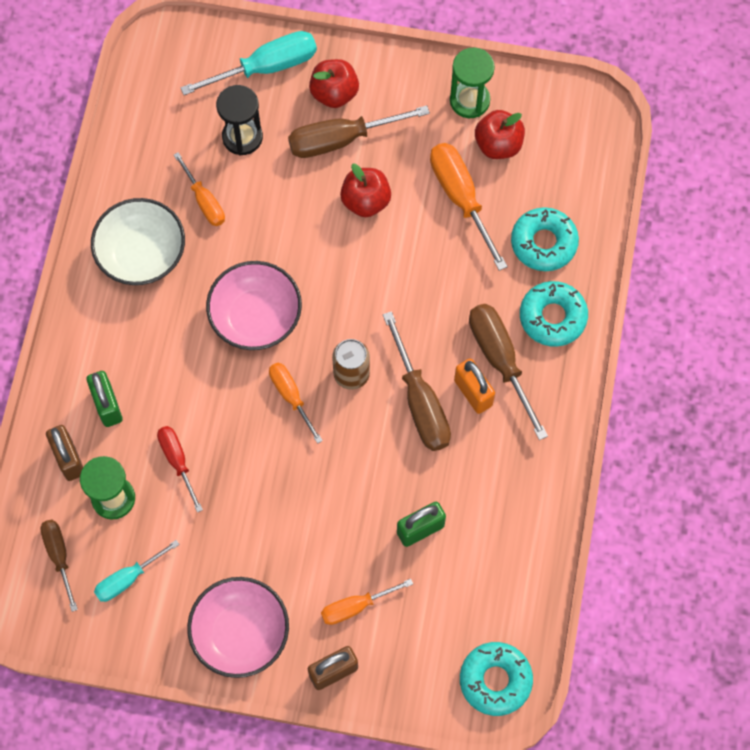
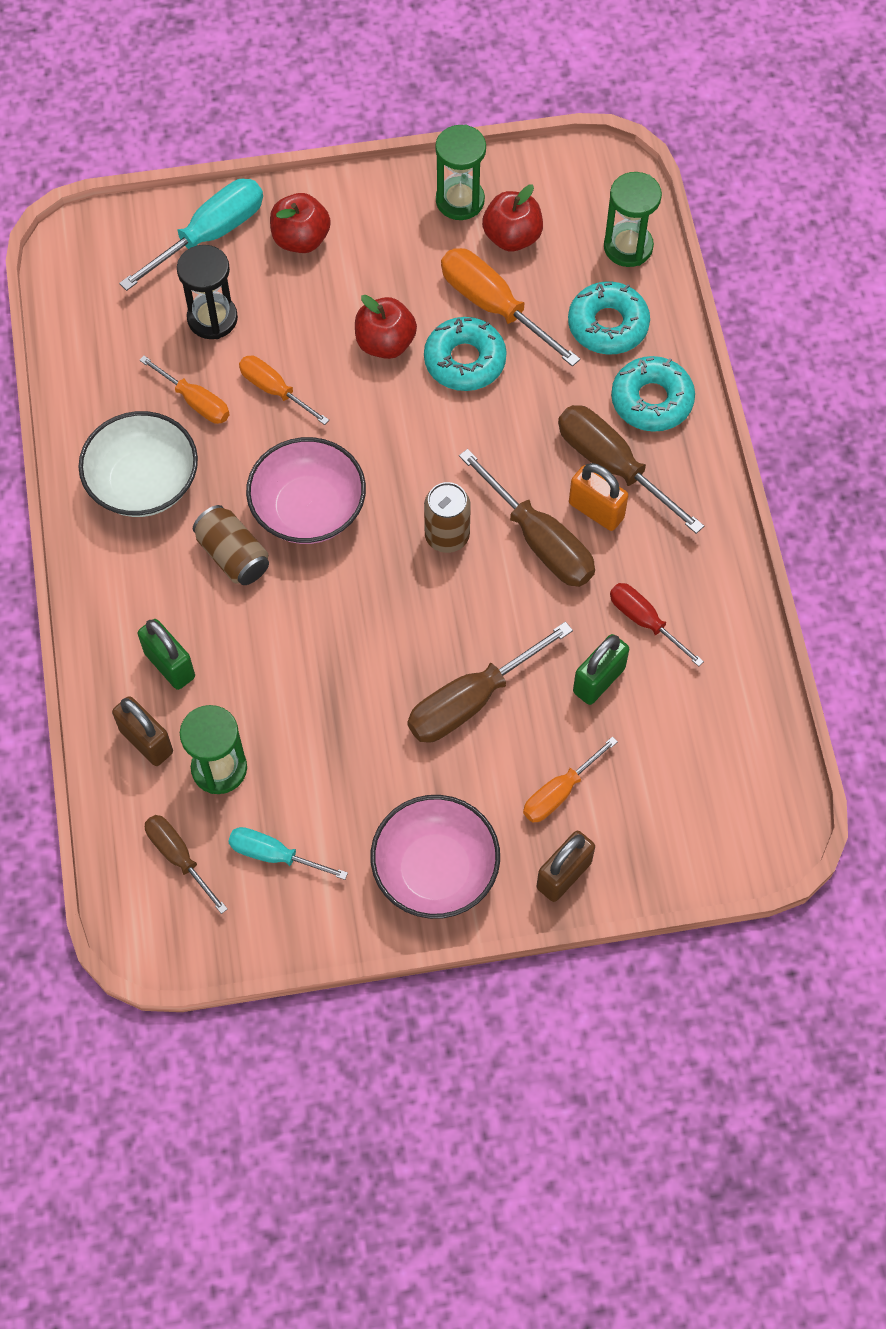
camera: 20 degrees left, 5 degrees down
turquoise screwdriver [94,540,180,602] -> turquoise screwdriver turned 75 degrees clockwise [228,827,348,880]
red screwdriver [157,426,203,513] -> red screwdriver moved to [610,583,704,667]
orange screwdriver [269,363,323,444] -> orange screwdriver moved to [239,355,329,425]
brown screwdriver [288,105,430,158] -> brown screwdriver moved to [407,621,573,743]
turquoise donut [460,642,533,716] -> turquoise donut moved to [424,317,507,391]
none -> brown can [193,505,269,585]
none -> green hourglass [604,172,662,267]

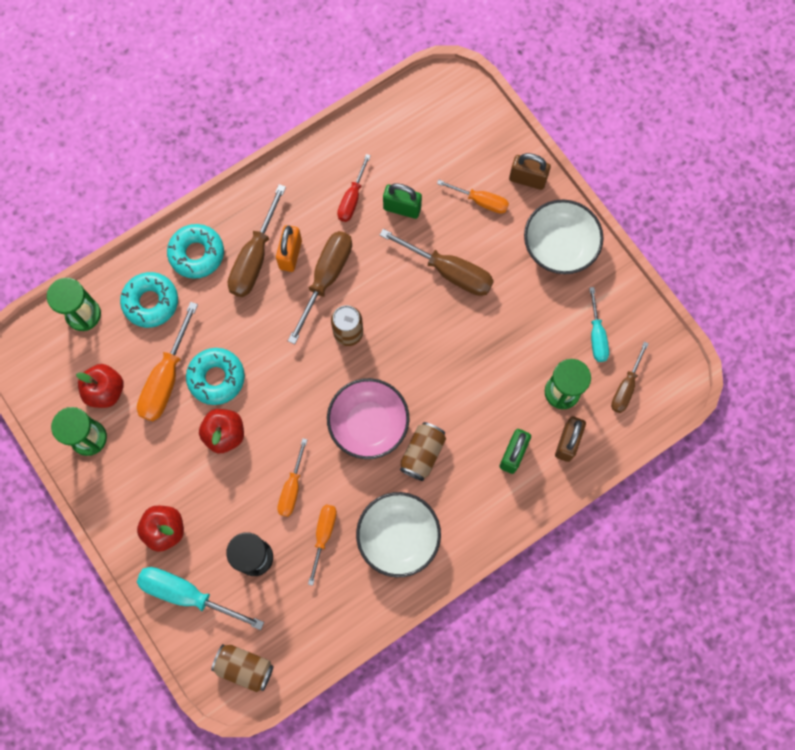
camera: 115 degrees left, 10 degrees up
pink bowl [371,795,500,919] -> white bowl [524,200,603,274]
none -> brown can [211,644,274,692]

